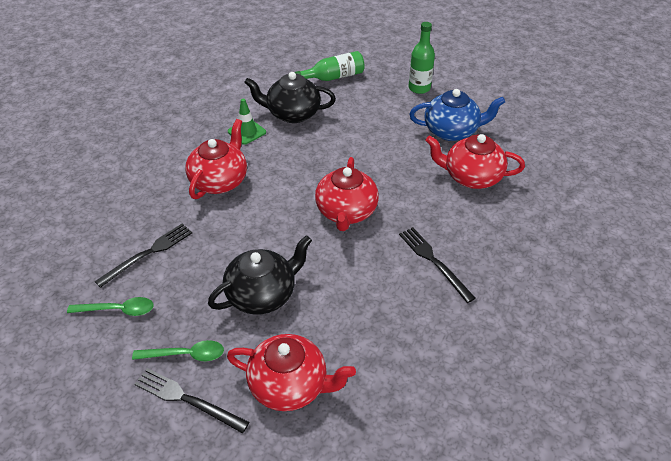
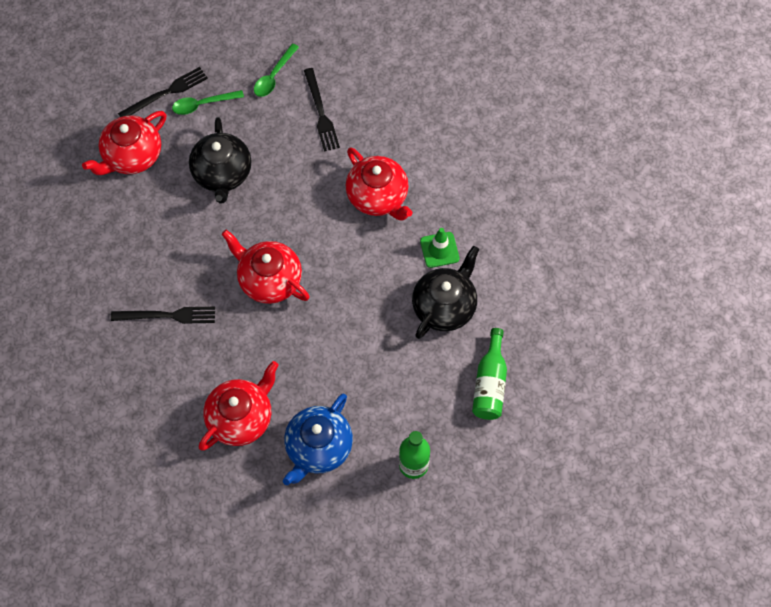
camera: 120 degrees right, 20 degrees up
green spoon [132,340,224,361] -> green spoon turned 45 degrees clockwise [172,90,244,115]

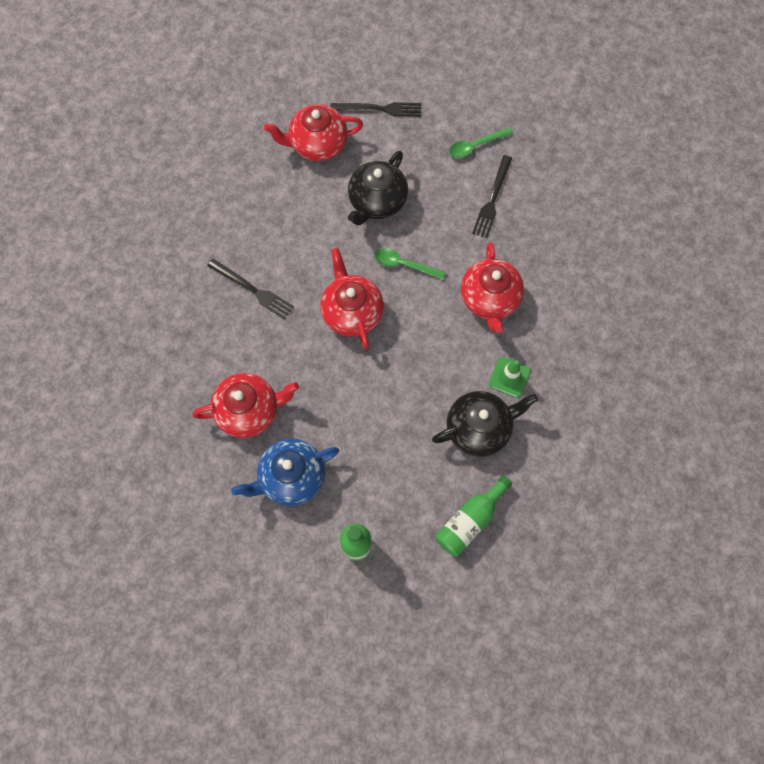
camera: 35 degrees right, 5 degrees up
green spoon [172,90,244,115] -> green spoon moved to [374,248,446,280]

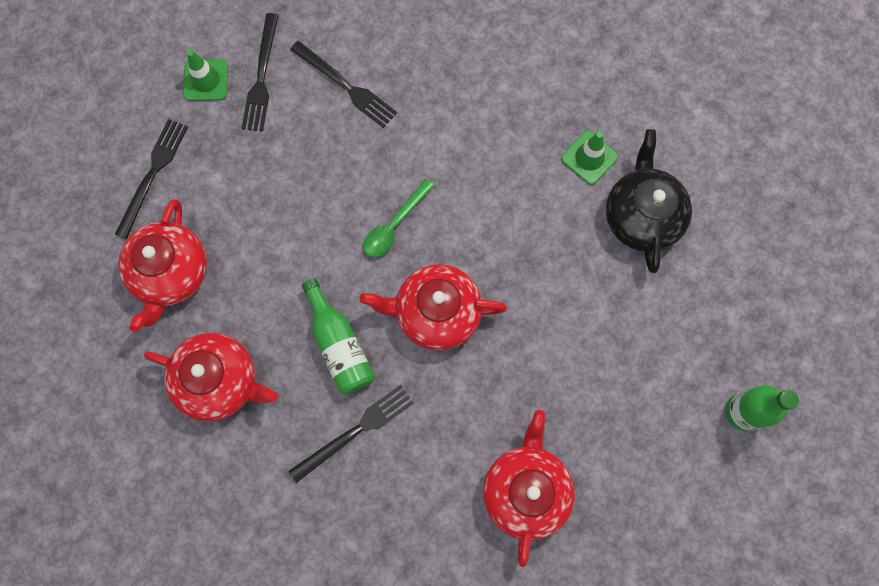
camera: 70 degrees left, 5 degrees up
blue teapot [231,438,339,506] -> none
black teapot [348,151,408,225] -> none
green bottle [436,475,512,556] -> green bottle moved to [302,278,375,395]
green spoon [449,127,513,158] -> black fork [241,13,279,132]
red teapot [461,242,524,333] -> red teapot moved to [144,333,278,422]
none -> green traffic cone [183,50,228,101]

